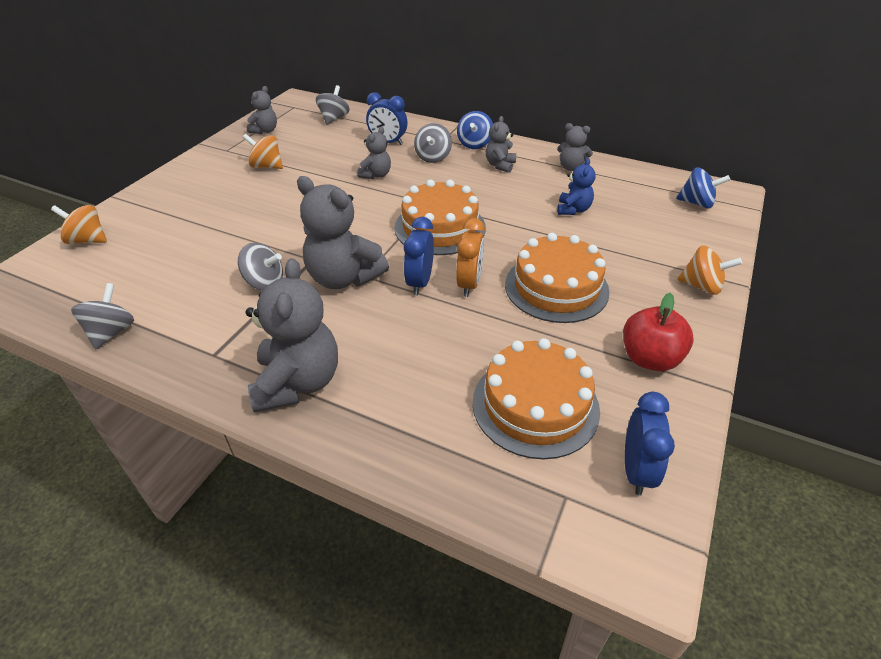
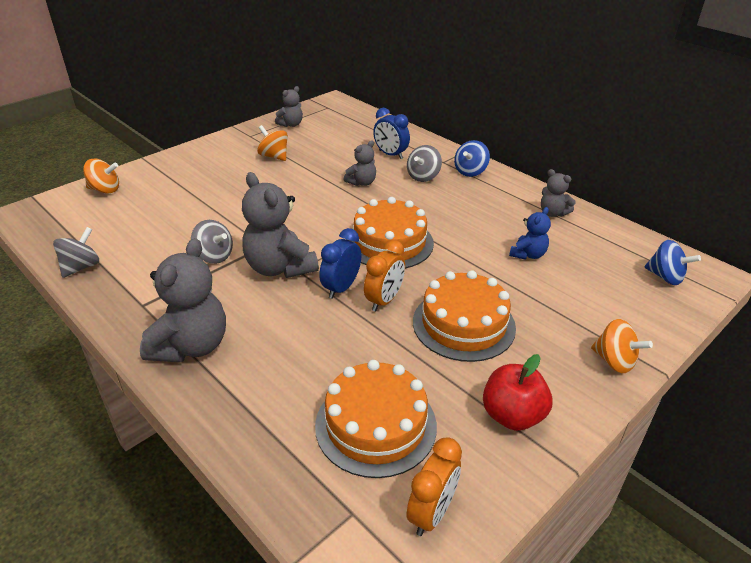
camera: 20 degrees right, 5 degrees down
orange spinning top [51,205,107,244] -> orange spinning top turned 150 degrees clockwise [83,159,119,194]
grey spinning top [316,85,350,125] -> none
grey teddy bear [486,116,516,173] -> none
blue clock [625,392,675,496] -> orange clock [407,437,462,536]

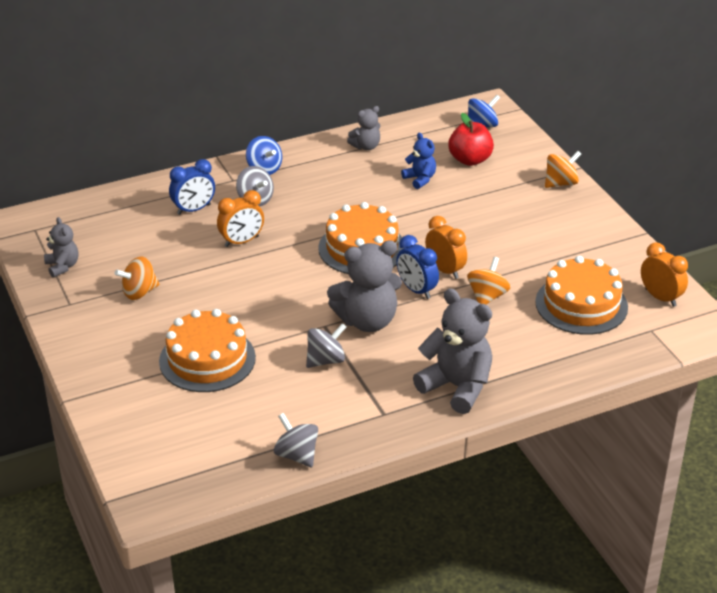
camera: 70 degrees left, 0 degrees up
orange spinning top [83,159,119,194] -> orange spinning top moved to [467,257,510,305]
grey teddy bear [343,140,376,186] -> orange clock [217,190,264,247]
orange cake [413,270,516,362] -> orange cake moved to [159,309,256,392]
red apple [483,354,553,431] -> red apple moved to [448,113,494,166]

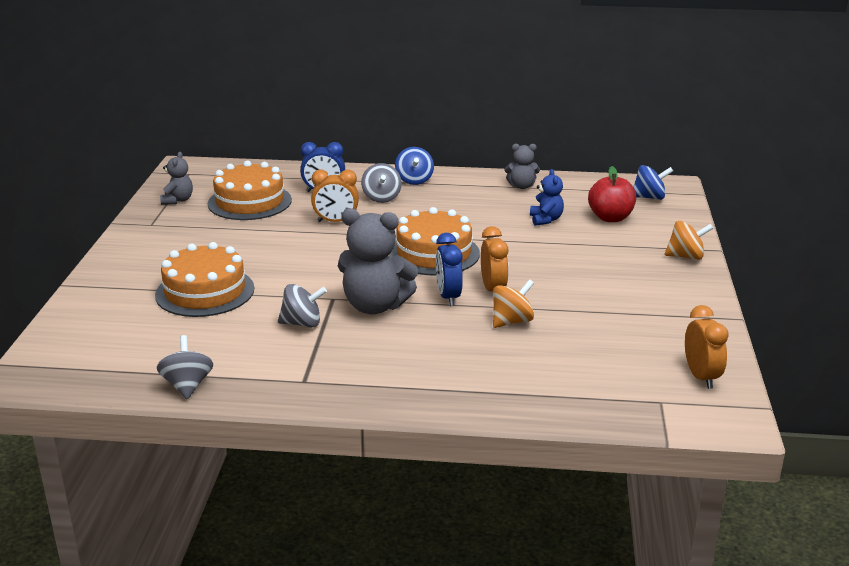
camera: 30 degrees right, 10 degrees down
orange spinning top [114,257,160,300] -> none
grey teddy bear [413,288,492,414] -> none
orange cake [535,256,628,335] -> orange cake moved to [208,160,292,220]

